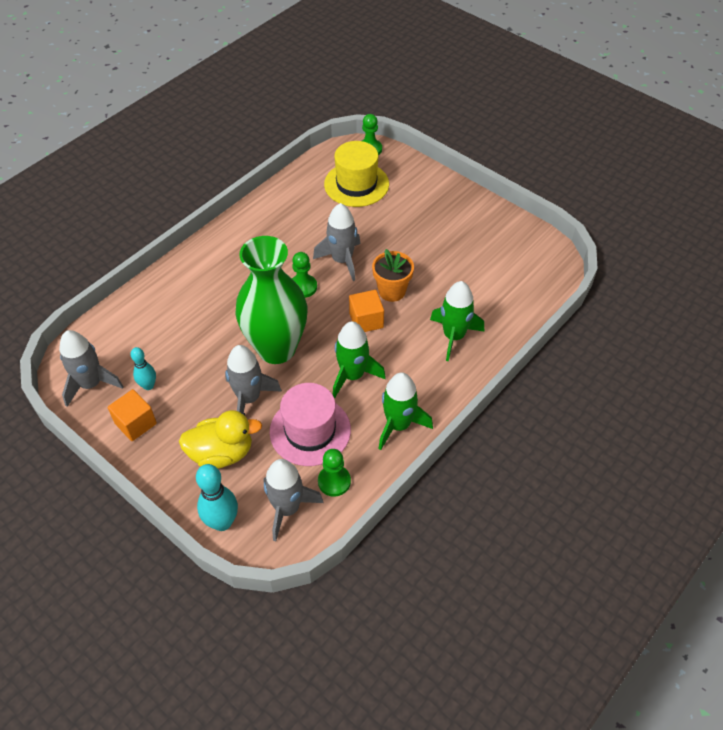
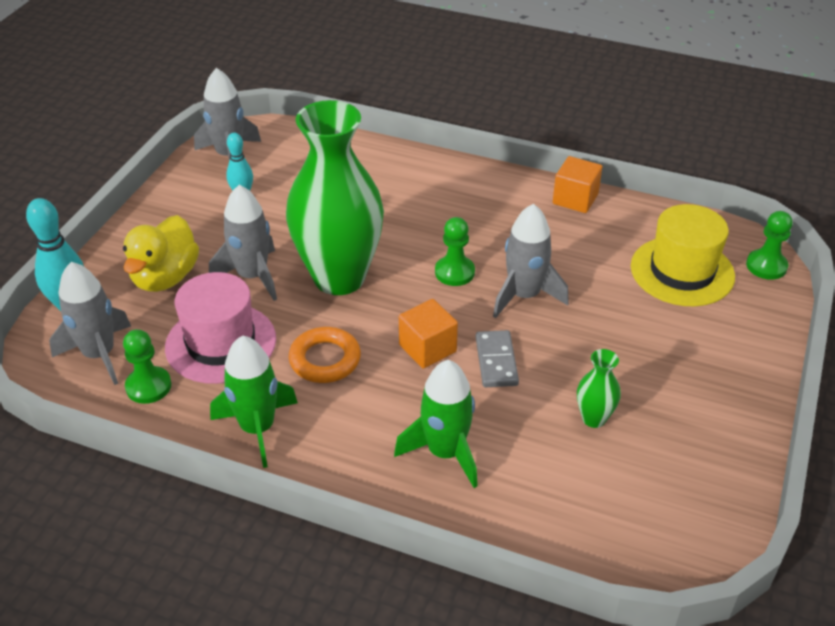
camera: 70 degrees right, 10 degrees down
orange cube [108,389,157,441] -> orange cube moved to [553,156,602,213]
yellow duck [179,410,262,469] -> yellow duck turned 45 degrees clockwise [123,215,199,292]
green rocket [333,321,386,399] -> orange ring [289,327,361,383]
orange flower pot [372,249,414,302] -> grey domino [476,330,519,387]
none -> green vase [577,349,621,428]

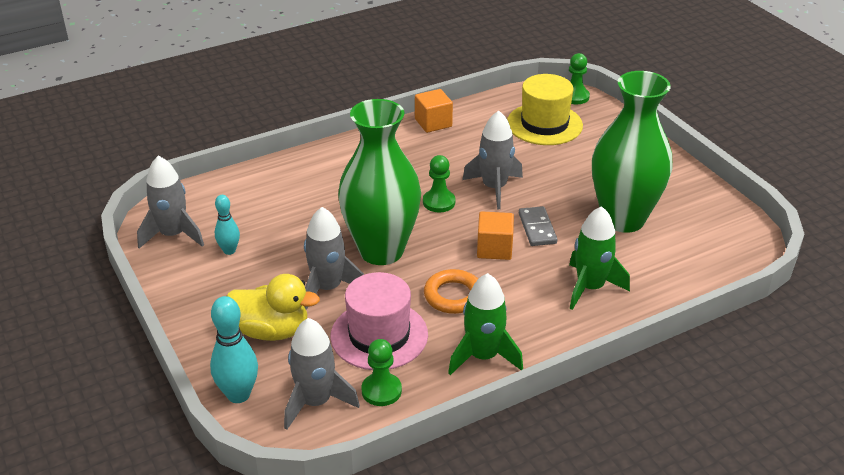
camera: 50 degrees left, 5 degrees down
yellow duck [123,215,199,292] -> yellow duck turned 45 degrees counterclockwise [227,274,320,341]
grey domino [476,330,519,387] -> grey domino turned 45 degrees clockwise [519,206,558,246]
green vase [577,349,621,428] -> green vase [592,71,672,233], size x2.48

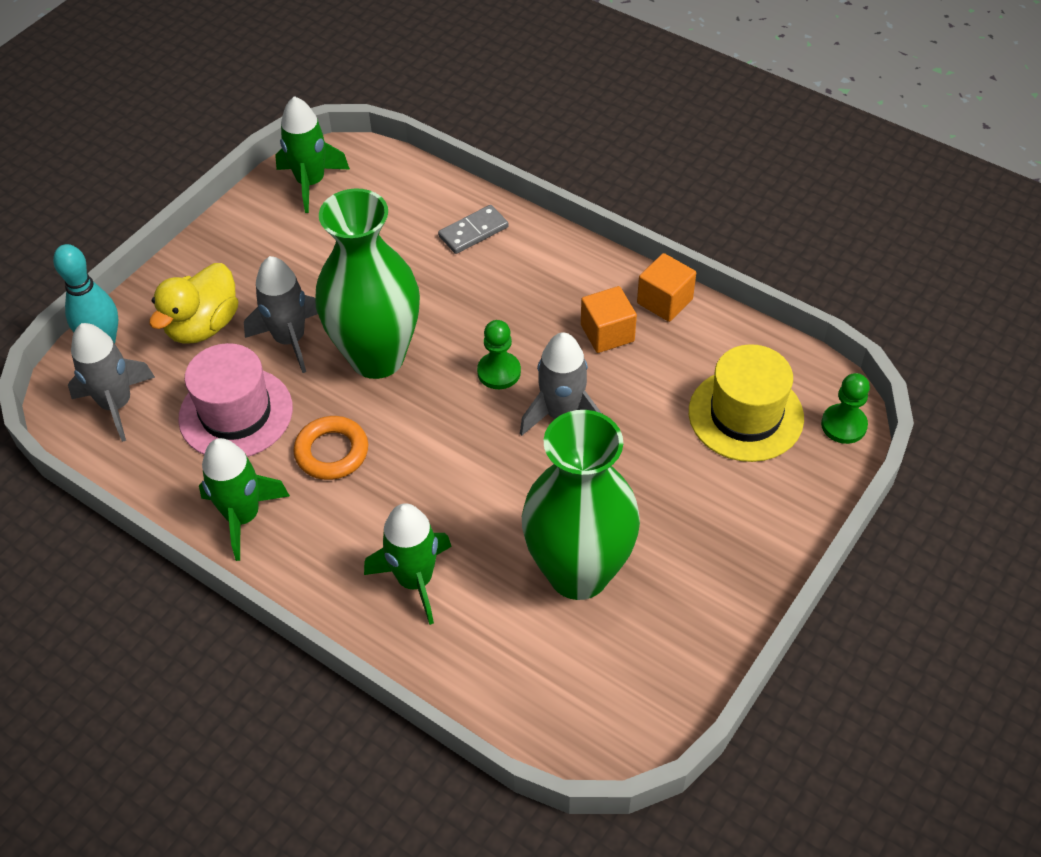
camera: 65 degrees right, 15 degrees up
grey rocket [137,156,204,248] -> green rocket [275,96,350,213]
turquoise bowling pin [215,195,240,255] -> none
yellow duck [227,274,320,341] -> yellow duck turned 45 degrees clockwise [149,263,238,344]
green pawn [361,339,402,406] -> none
orange cube [477,211,514,260] -> orange cube moved to [581,286,637,353]
grey domino [519,206,558,246] -> grey domino moved to [438,205,508,254]

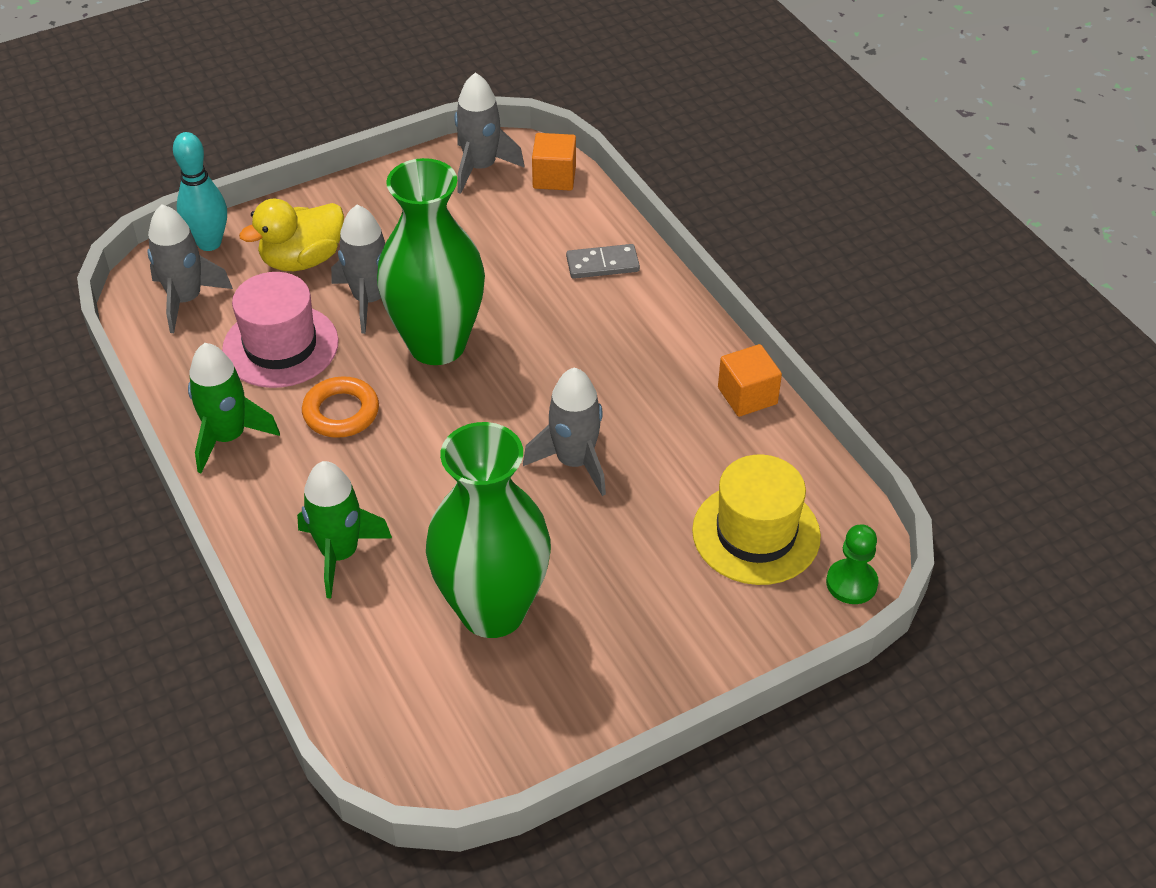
camera: 25 degrees right, 5 degrees down
green rocket [275,96,350,213] -> grey rocket [455,72,525,194]
green pawn [477,320,521,389] -> none
orange cube [581,286,637,353] -> orange cube moved to [532,133,576,191]

